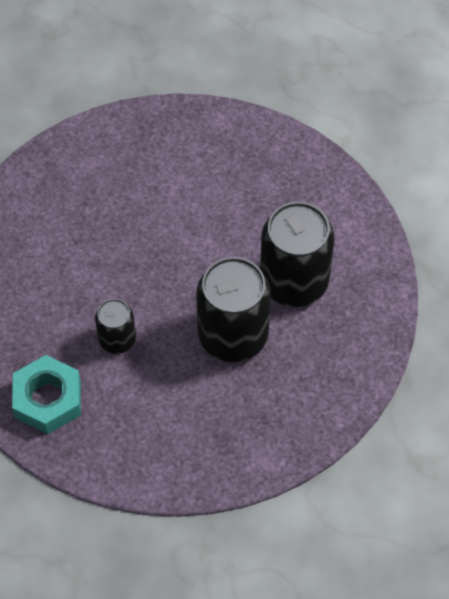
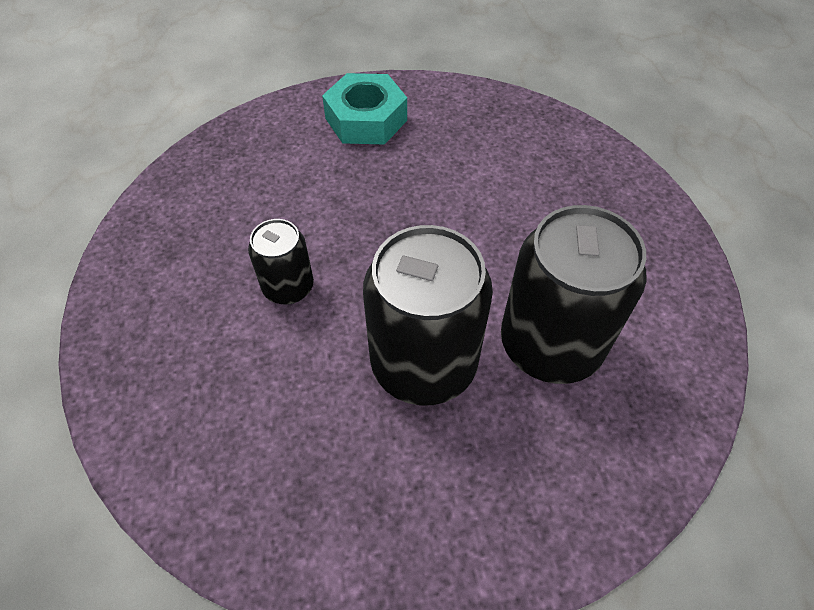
camera: 35 degrees right, 5 degrees down
turquoise nut [12,355,81,434] -> turquoise nut moved to [322,73,407,145]

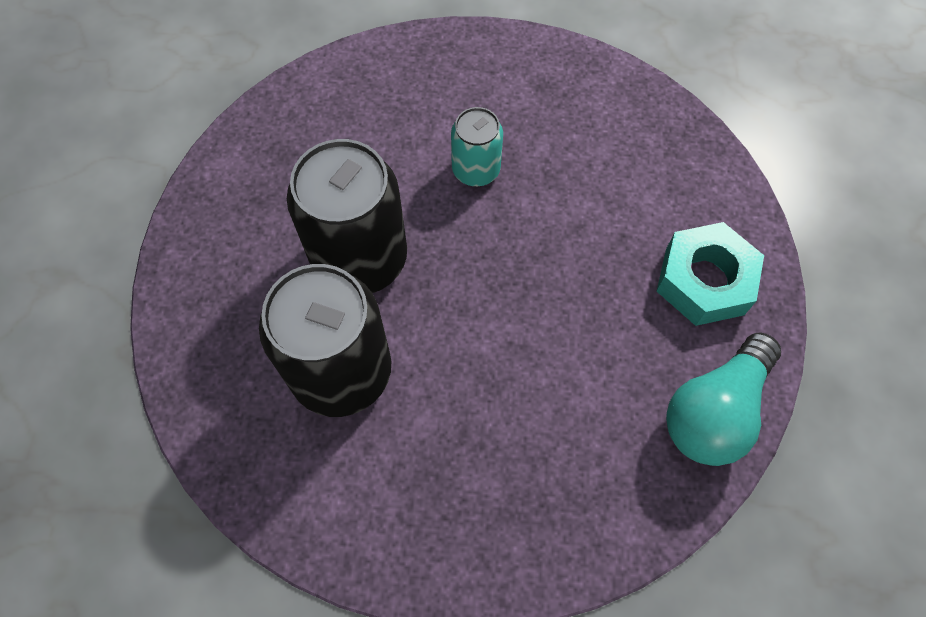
camera: 105 degrees right, 10 degrees up
black can [248,219,314,304] -> turquoise can [451,107,503,186]
none -> turquoise light bulb [666,332,781,466]

